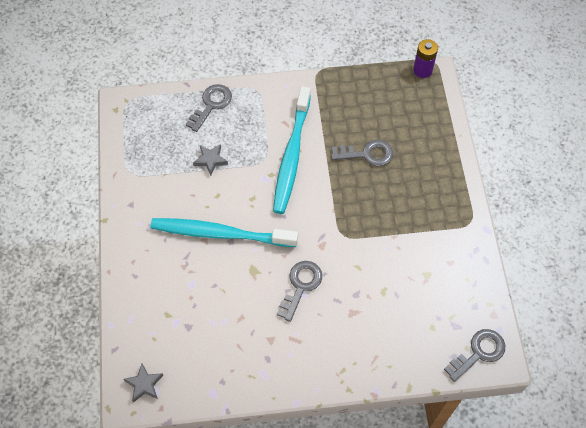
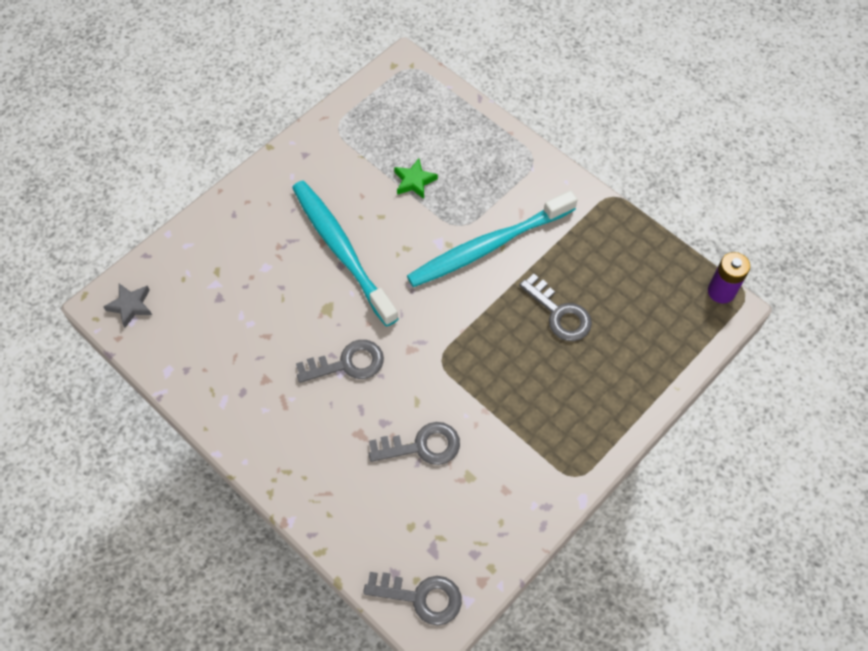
camera: 50 degrees right, 0 degrees up
grey key [186,84,232,132] -> grey key moved to [369,422,460,465]
grey star [193,144,228,175] -> green star [394,159,438,199]

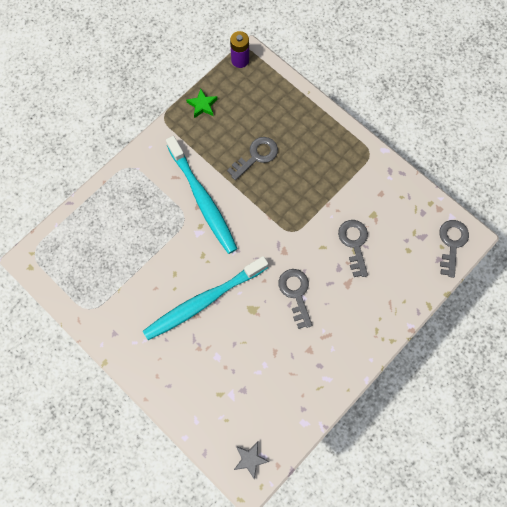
camera: 90 degrees left, 10 degrees up
green star [394,159,438,199] -> green star moved to [186,89,218,118]

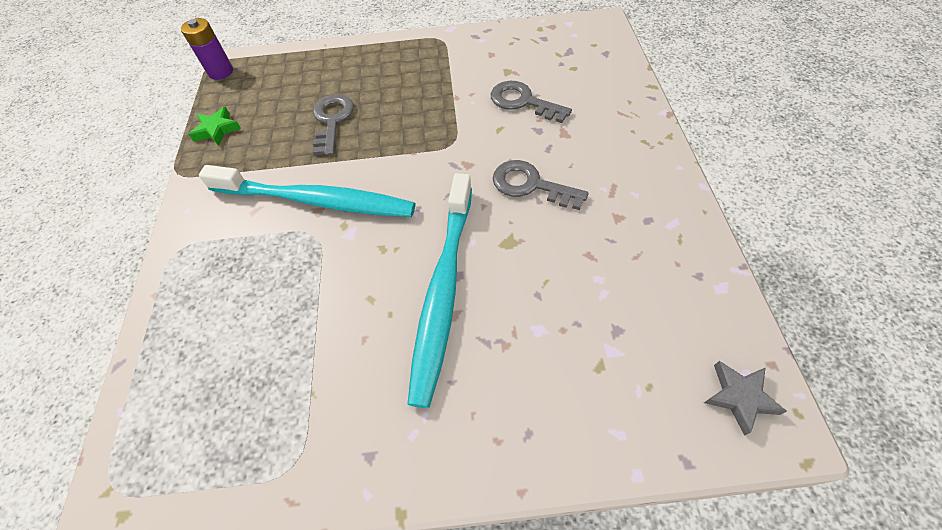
camera: 45 degrees left, 15 degrees down
grey key [439,220,469,278] -> none

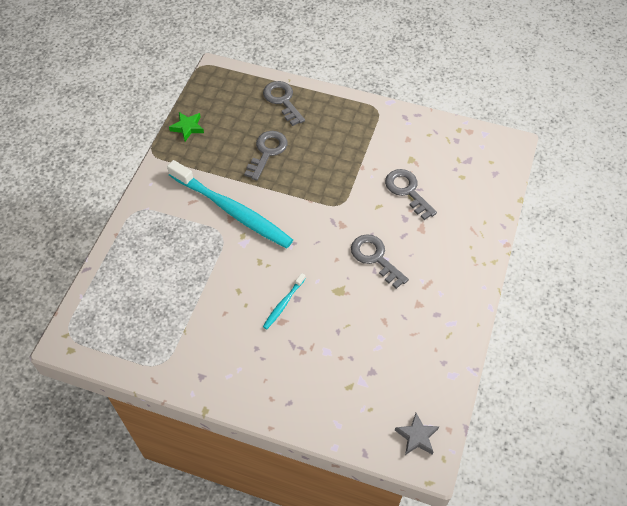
camera: 20 degrees right, 0 degrees up
purple battery [181,18,233,80] -> none
turquoise toothbrush [408,173,472,408] -> turquoise toothbrush [263,273,306,329], size x0.42
none -> grey key [263,81,305,126]

